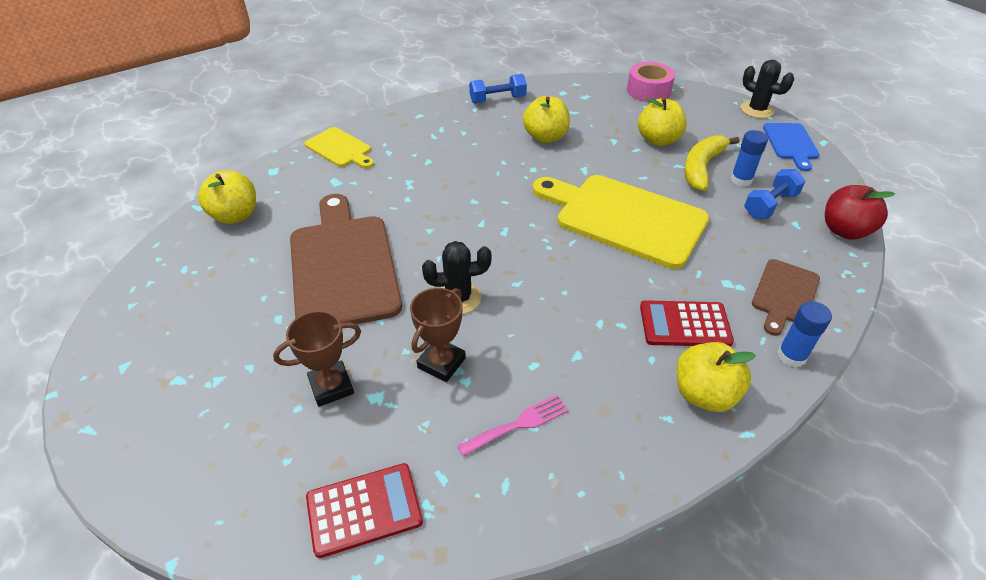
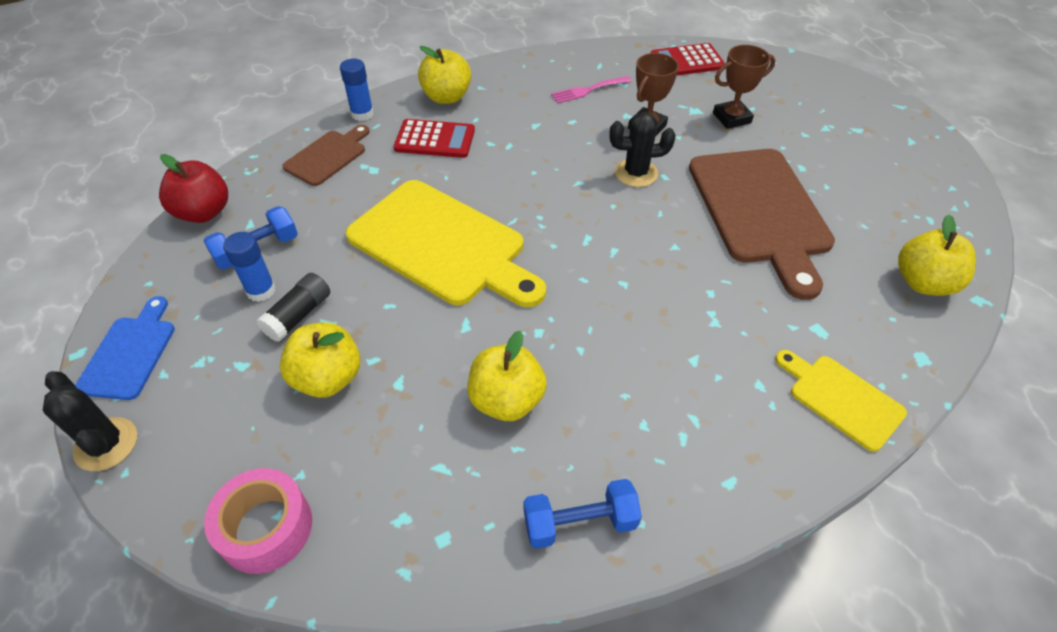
camera: 175 degrees left, 5 degrees up
yellow banana [684,135,740,191] -> black glue stick [256,273,330,342]

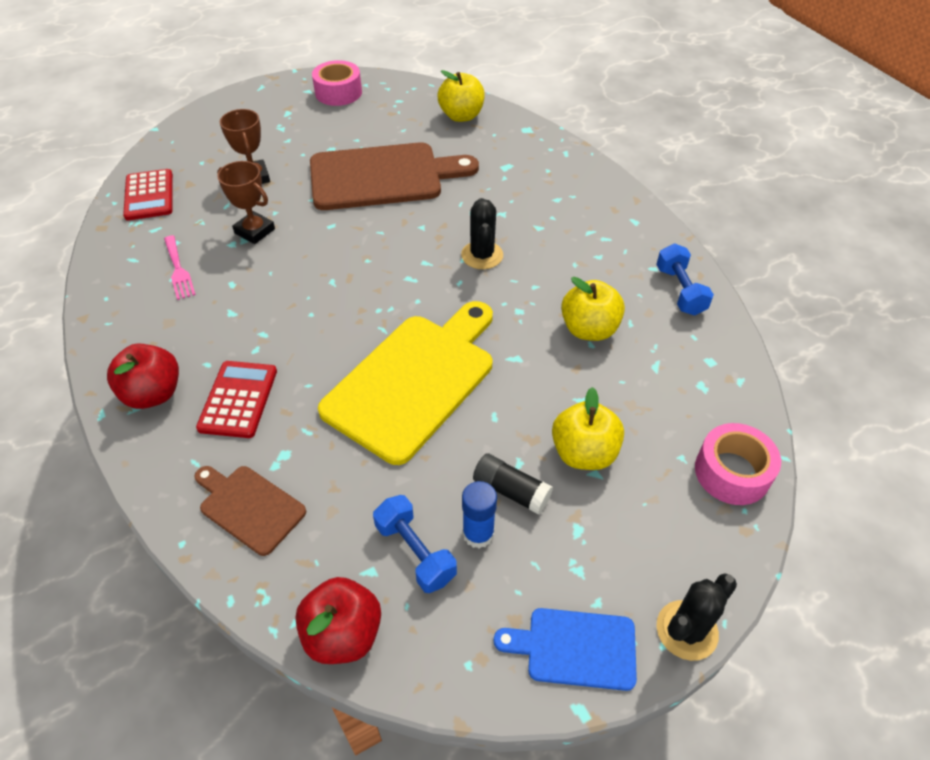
camera: 90 degrees left, 0 degrees up
blue glue stick [340,59,374,121] -> none
yellow apple [418,46,471,104] -> red apple [107,343,179,409]
black cactus [610,112,676,187] -> black cactus moved to [461,198,503,269]
yellow cutting board [775,350,907,452] -> none
none -> pink tape [312,60,362,106]

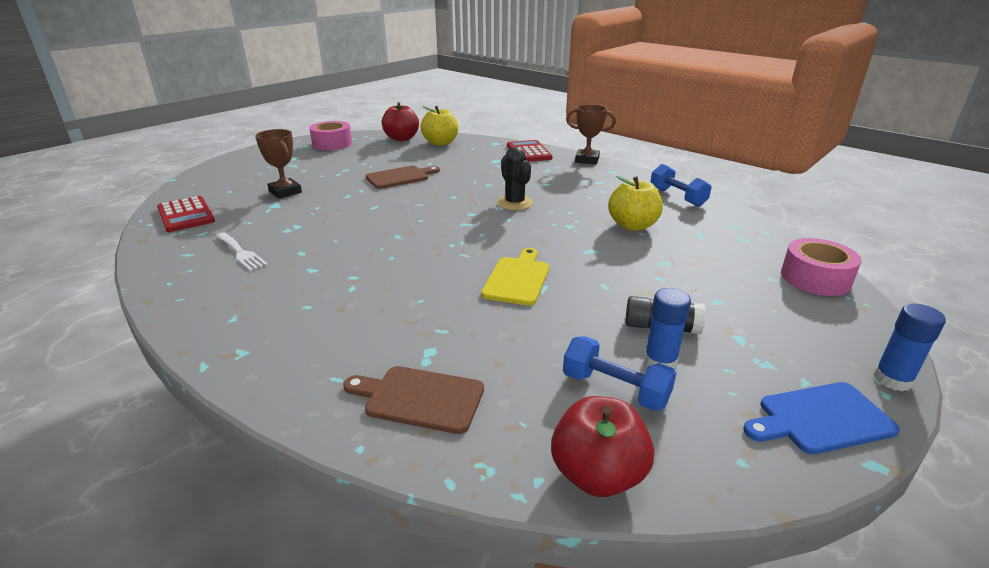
camera: 20 degrees left, 20 degrees down
red apple [107,343,179,409] -> red apple moved to [382,102,419,141]
pink fork [164,235,196,300] -> white fork [216,232,268,271]
red calculator [196,361,277,438] -> red calculator moved to [507,140,553,162]
brown trophy [217,161,275,244] -> brown trophy moved to [566,104,616,164]
brown cutting board [310,142,479,210] -> brown cutting board [366,166,440,189], size x0.51
yellow cutting board [318,301,493,465] -> yellow cutting board [481,248,549,305], size x0.51
yellow apple [552,387,624,470] -> none
black cactus [656,573,737,661] -> blue glue stick [873,303,946,391]

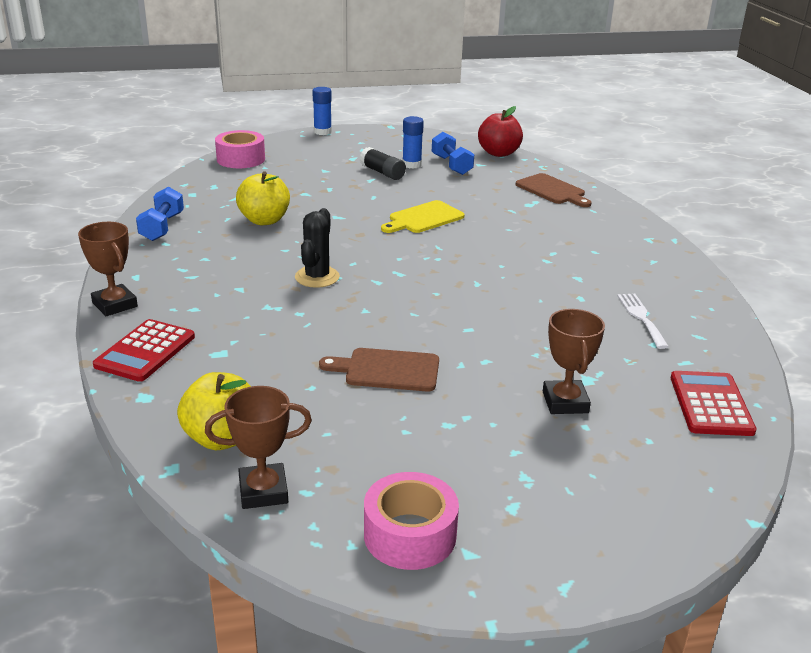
camera: 145 degrees left, 0 degrees up
red apple [382,102,419,141] -> brown trophy [205,386,312,509]
blue cutting board [743,382,900,454] -> none

